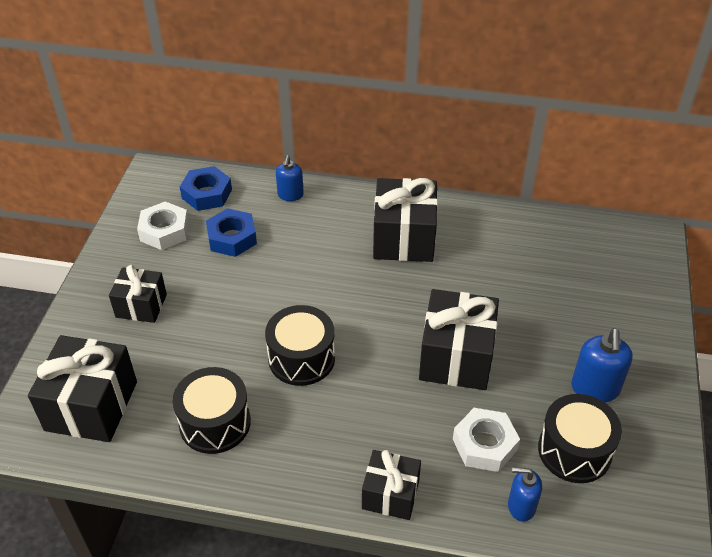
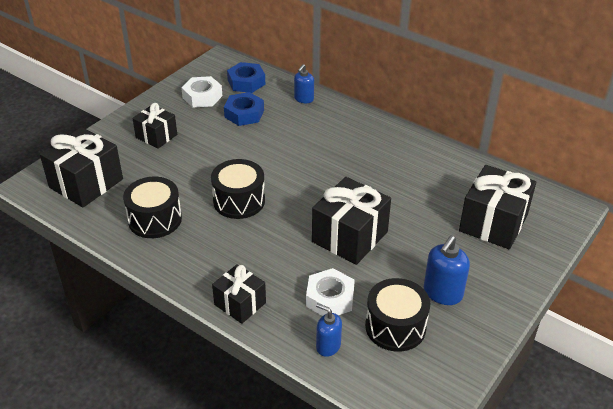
camera: 25 degrees right, 5 degrees down
black gift [373,178,438,262] -> black gift moved to [459,165,536,249]

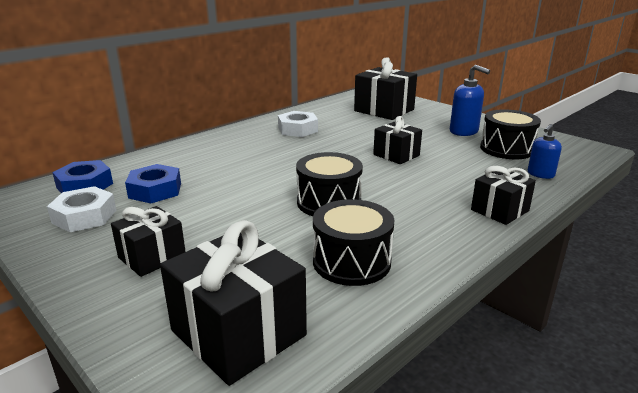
camera: 80 degrees left, 15 degrees down
blue soap dispenser [294,64,314,103] -> none
white nut [306,268,355,316] -> white nut moved to [278,111,318,137]
black gift [312,177,391,265] -> black gift [373,116,422,164], size x0.61

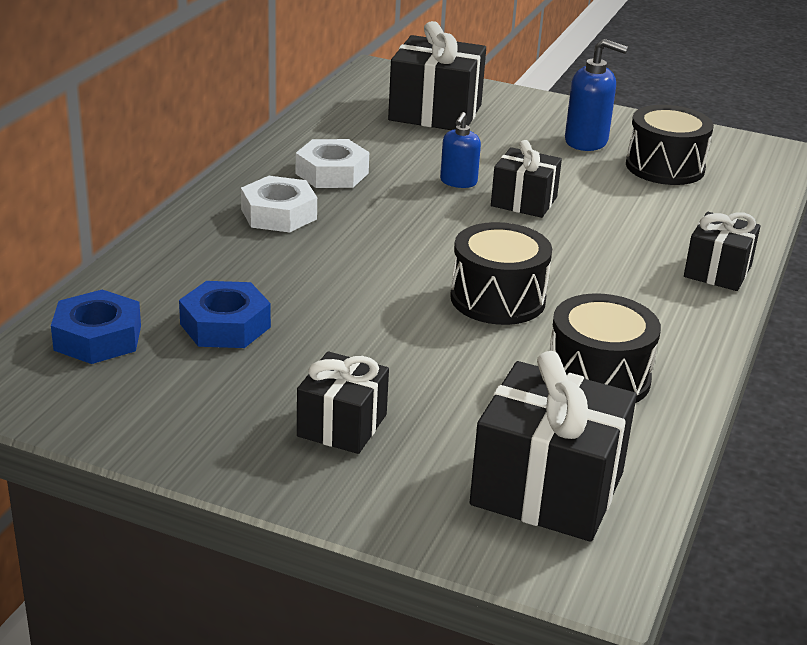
camera: 25 degrees left, 5 degrees up
white nut [47,186,116,232] -> white nut moved to [241,176,317,233]
blue soap dispenser [528,124,562,179] -> blue soap dispenser moved to [440,112,481,188]

